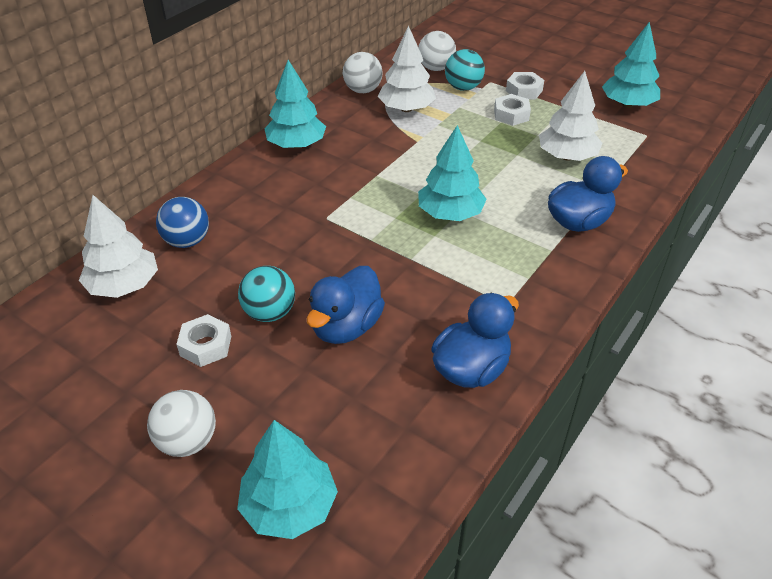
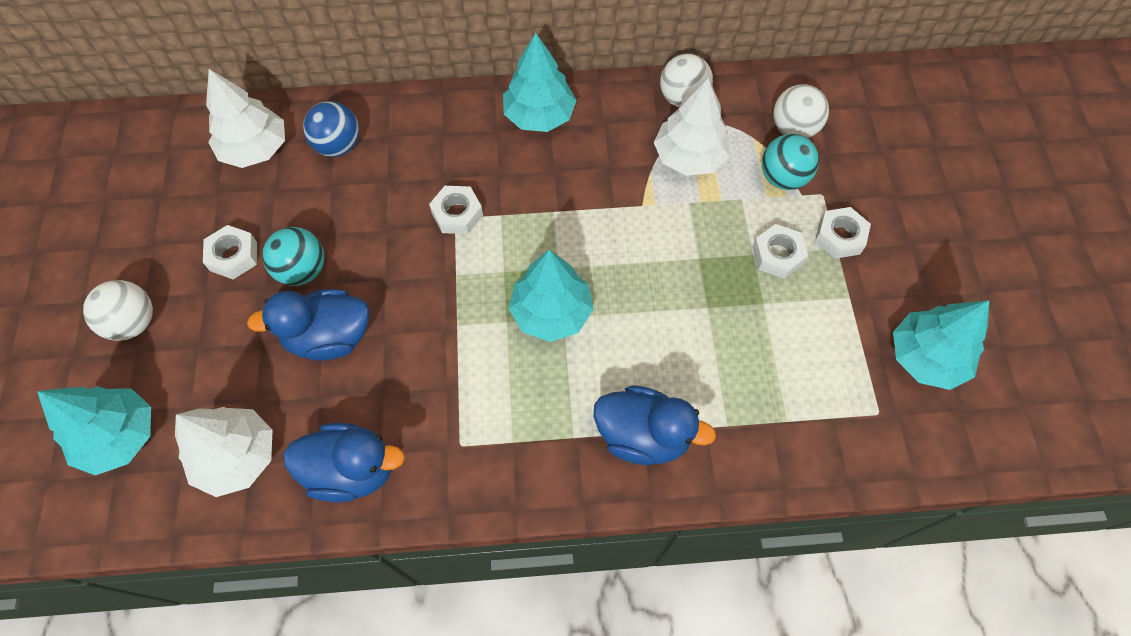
camera: 50 degrees right, 20 degrees up
white tree [539,71,603,161] -> white tree moved to [175,407,272,497]
none -> white nut [429,186,483,234]

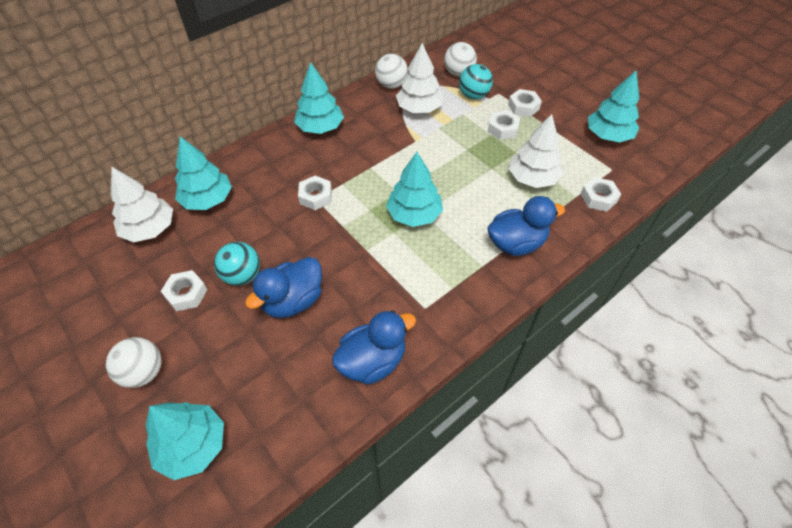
camera: 35 degrees left, 10 degrees down
white tree [175,407,272,497] -> white tree moved to [509,114,563,188]
blue ball [303,101,360,157] -> turquoise tree [175,136,232,210]
none -> white nut [580,177,621,212]

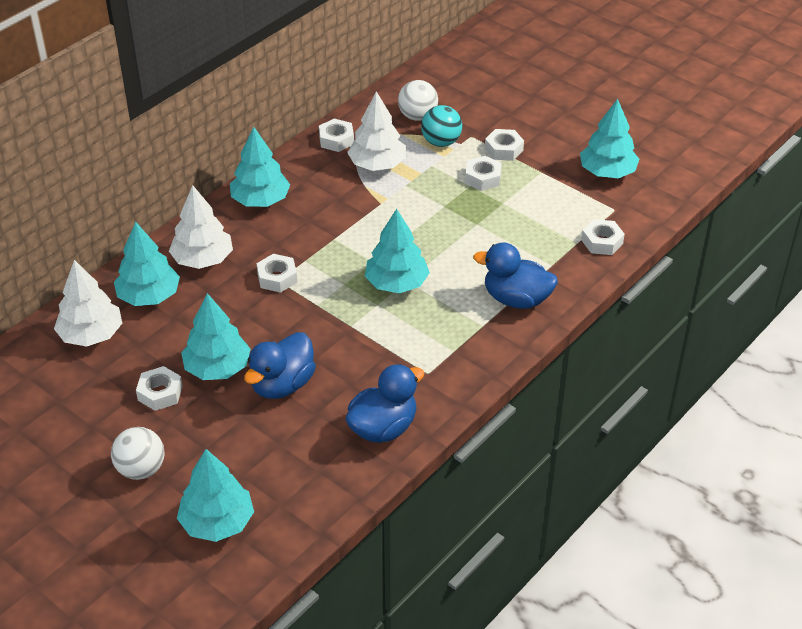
camera: 10 degrees left, 10 degrees down
turquoise ball [214,242,260,286] -> turquoise tree [181,293,251,380]
white ball [375,54,408,89] -> white nut [319,119,354,152]
blue duck [487,196,565,256] -> blue duck turned 135 degrees counterclockwise [473,242,558,309]
white tree [509,114,563,188] -> white tree moved to [169,185,233,269]

